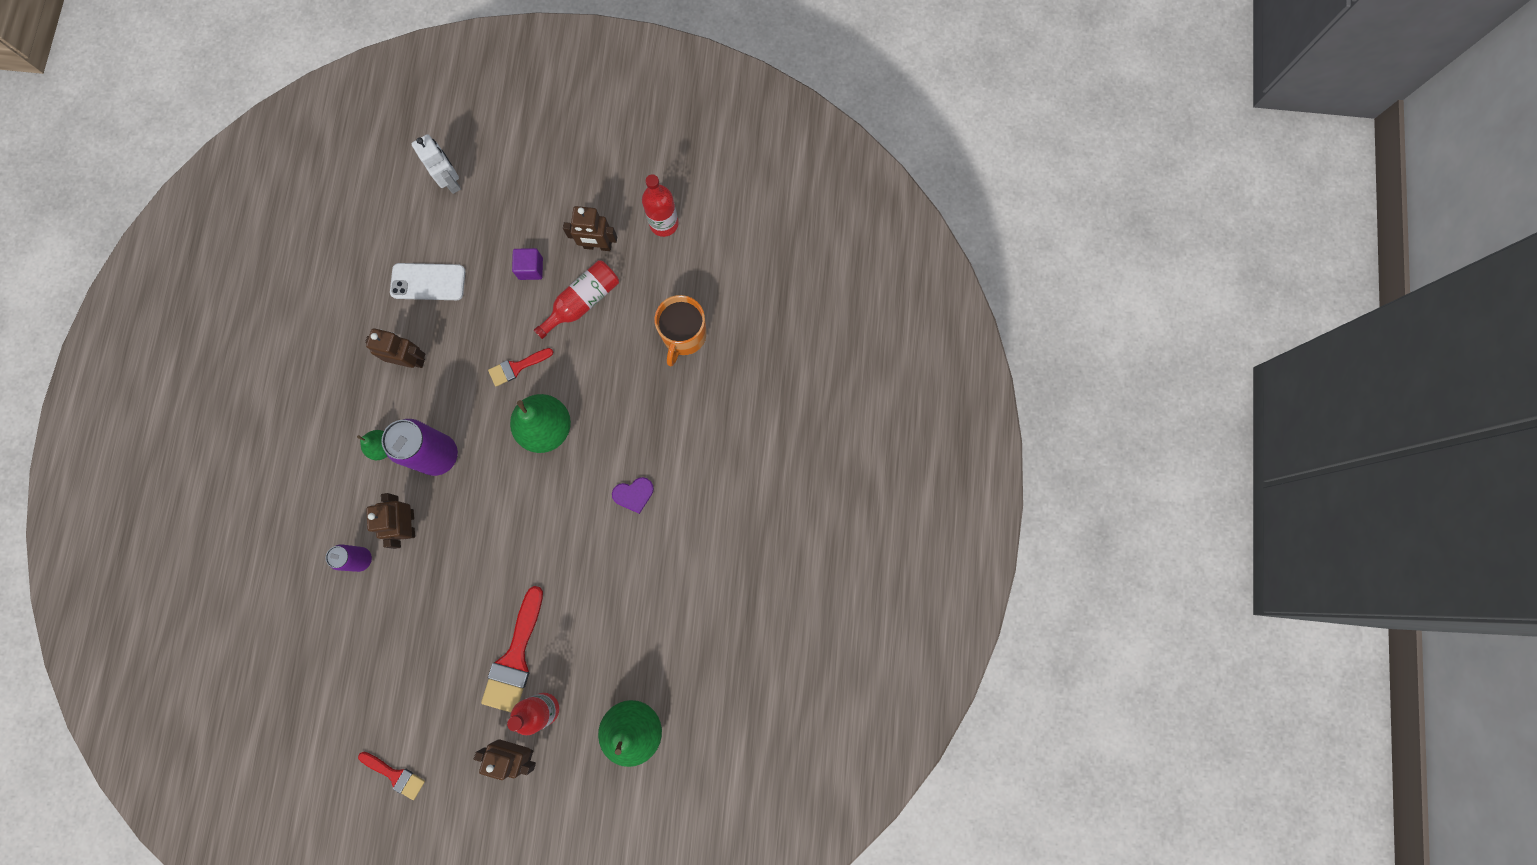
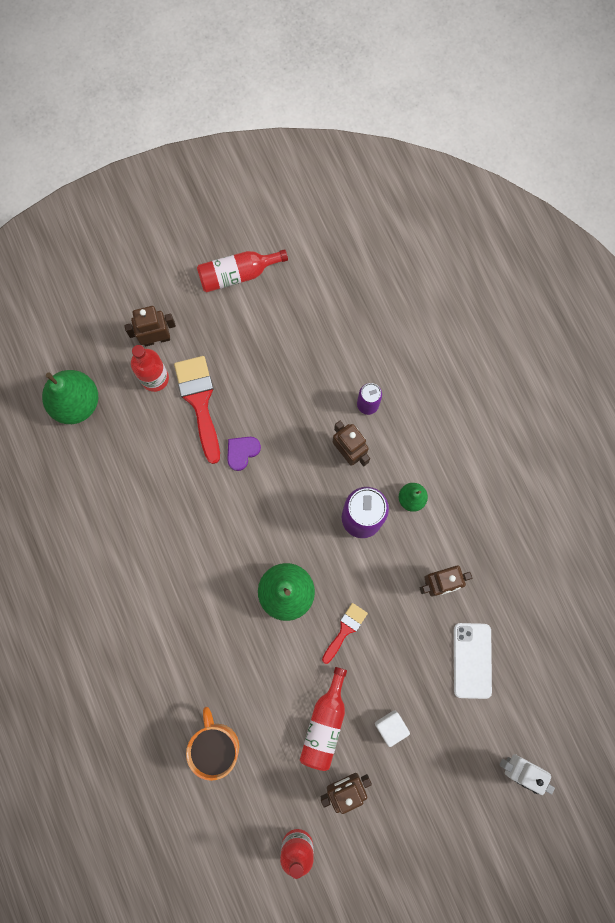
camera: 150 degrees right, 0 degrees up
red brush [358,752,425,800] -> red bottle [197,249,288,293]
white phone [390,263,465,300] -> white phone turned 60 degrees counterclockwise [454,623,492,699]
purple cube [512,248,543,280] -> white cube [375,710,410,747]
purple heart [612,477,654,514] -> purple heart moved to [227,437,261,471]

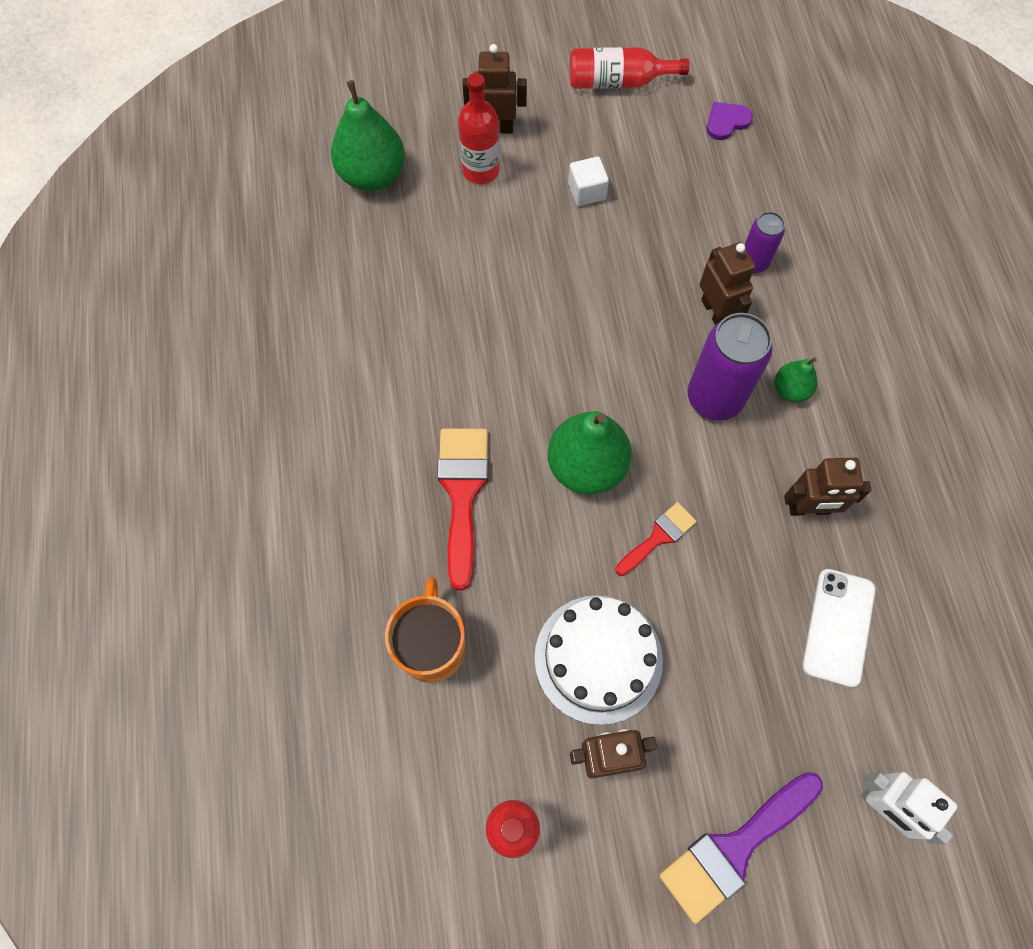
camera: 15 degrees right, 10 degrees down
red brush [174,356,220,464] -> red brush moved to [437,428,488,590]
purple heart [227,437,261,471] -> purple heart moved to [707,102,753,140]
red bottle [300,667,347,771] -> white cake [534,595,663,725]
white cube [375,710,410,747] -> white cube moved to [568,157,609,206]
none -> purple brush [659,772,823,924]

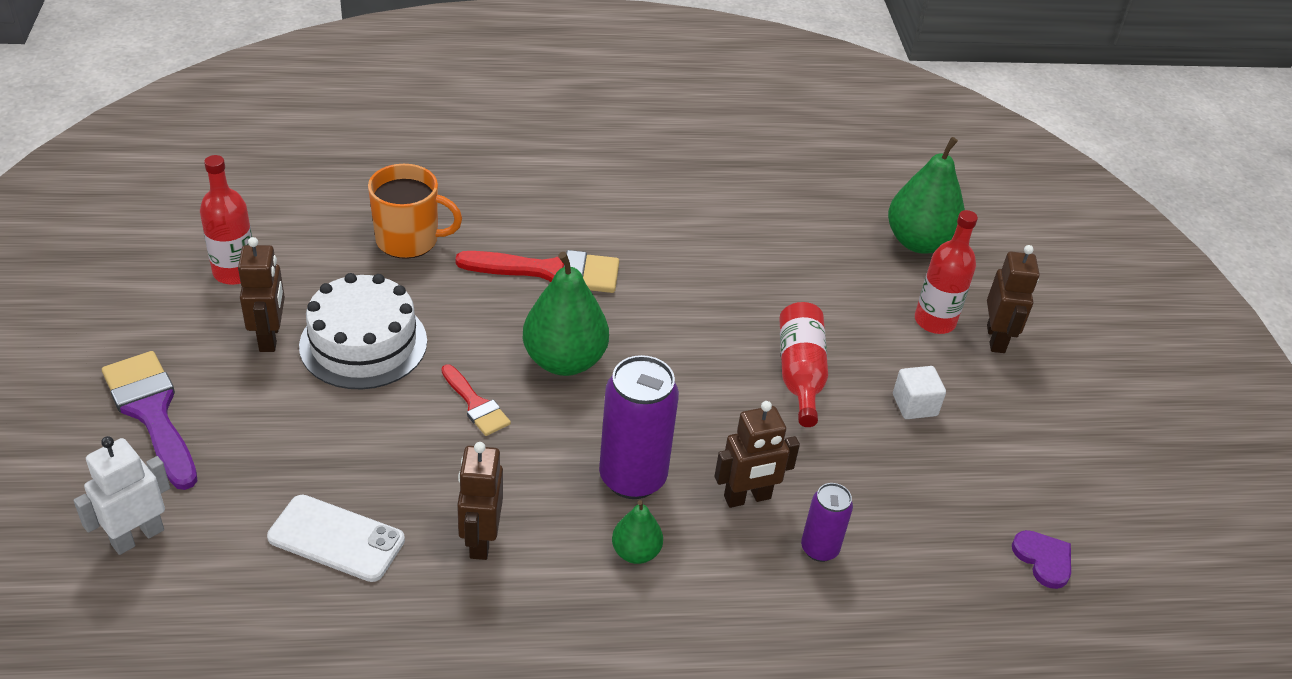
camera: 90 degrees right, 25 degrees down
red bottle [570,47,689,89] -> red bottle moved to [779,302,828,427]

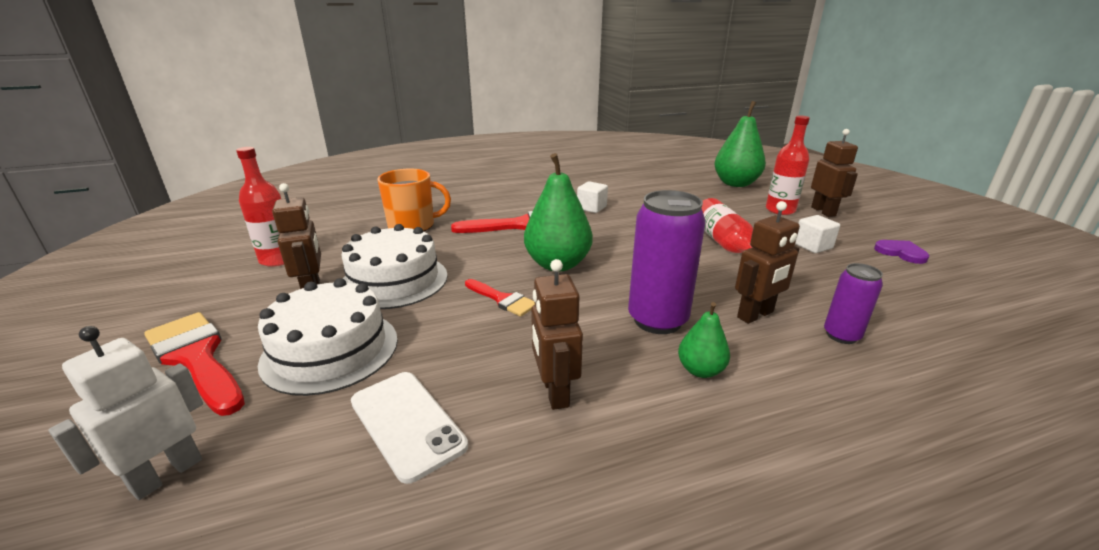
camera: 10 degrees left, 15 degrees down
purple brush [102,351,197,490] -> red brush [144,312,245,416]
white phone [267,495,405,582] -> white phone turned 45 degrees clockwise [351,372,468,484]
purple heart [1012,530,1071,589] -> purple heart moved to [874,240,929,264]
none -> white cake [258,278,398,396]
none -> white cube [577,181,608,213]

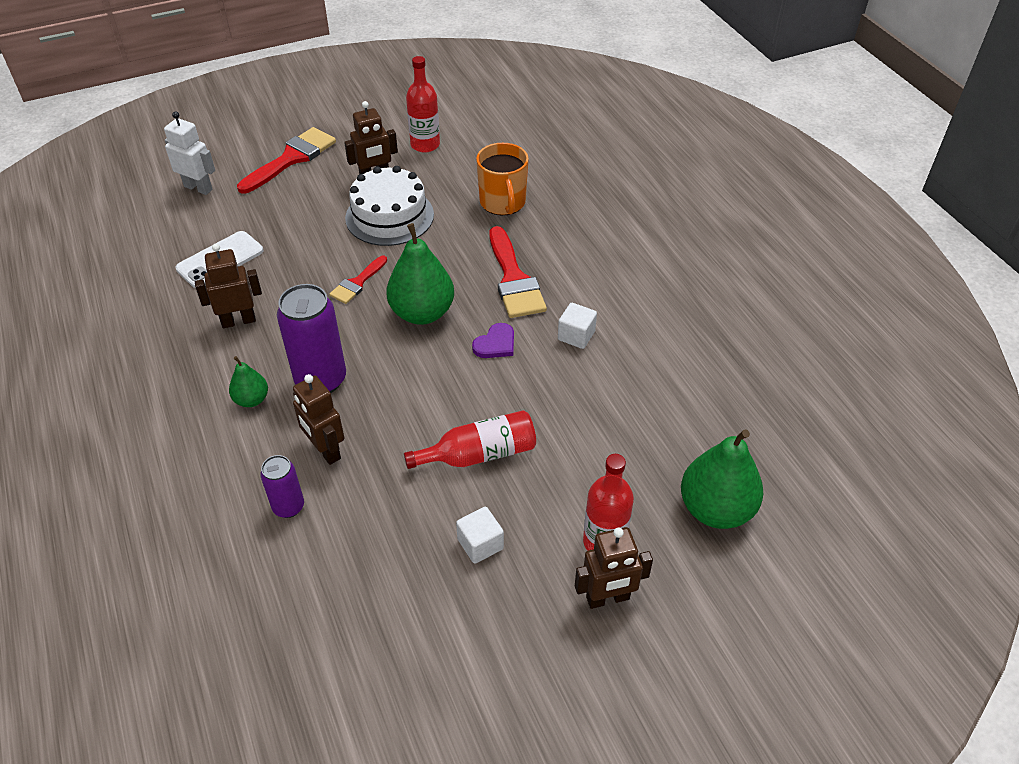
camera: 85 degrees right, 20 degrees up
white cake [258,278,398,396] -> none
purple heart [874,240,929,264] -> purple heart moved to [472,323,514,358]

